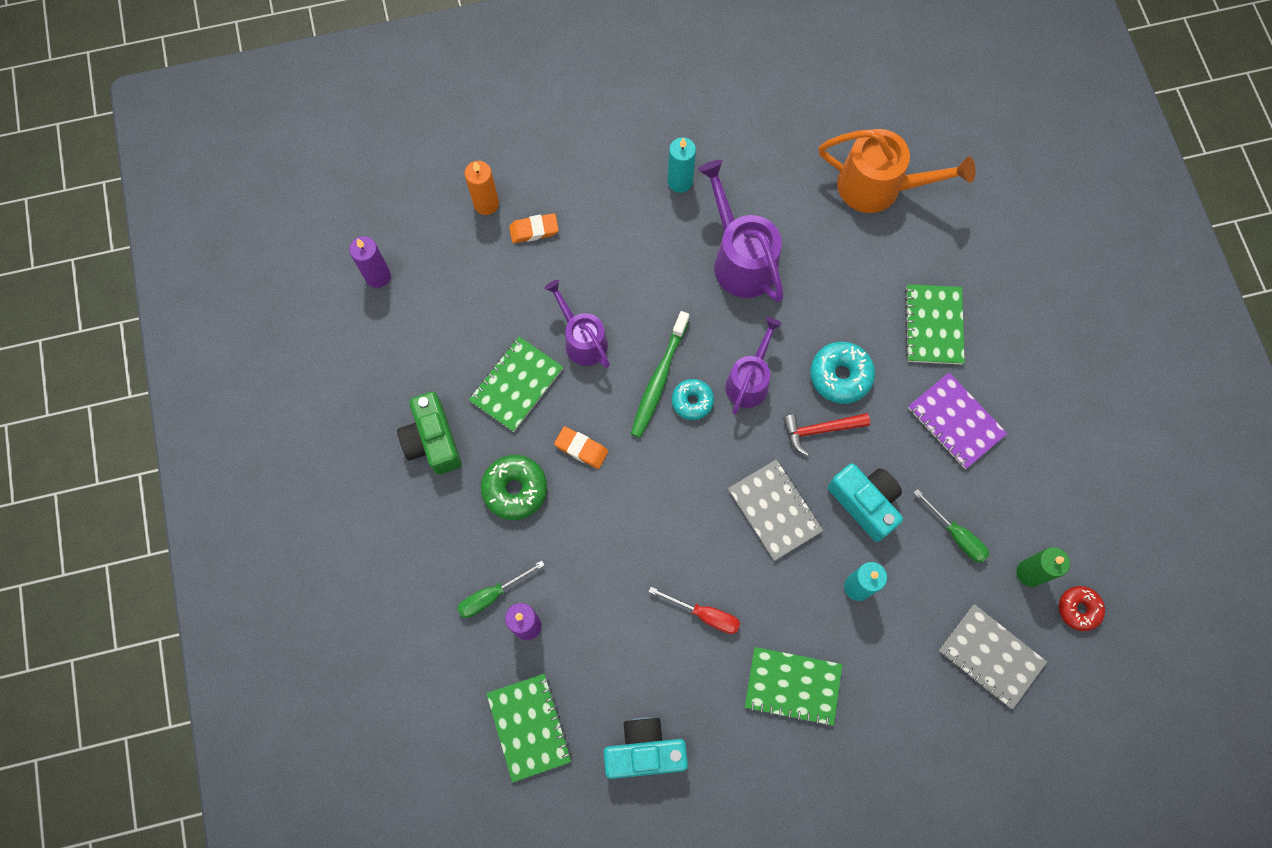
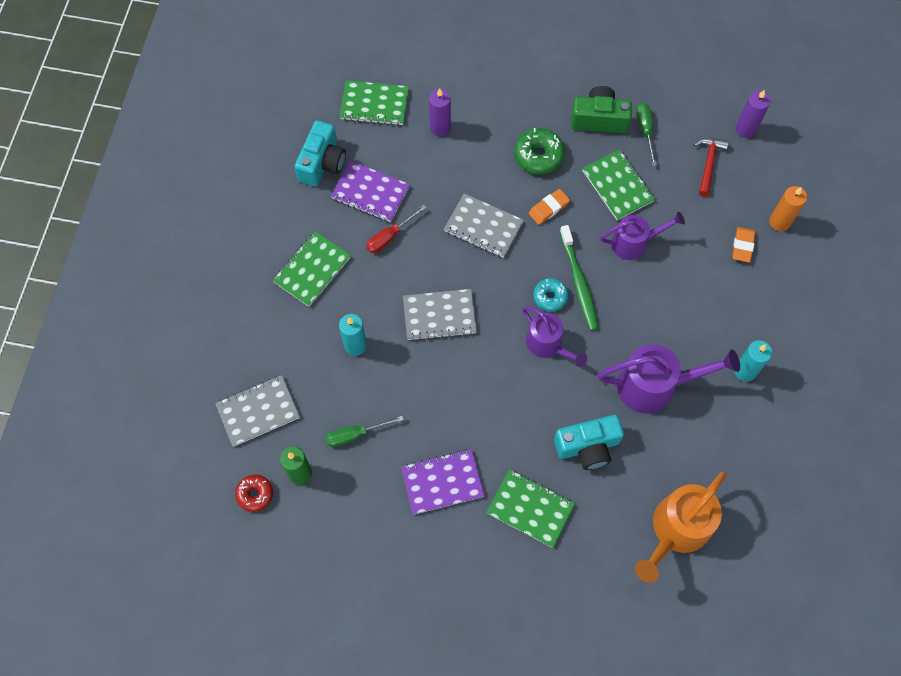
camera: 115 degrees right, 5 degrees down
green screwdriver [457,560,544,618] -> green screwdriver moved to [636,102,657,166]
green toothbrush [631,311,690,438] -> green toothbrush turned 150 degrees counterclockwise [560,225,599,331]
red hammer [783,413,870,455] -> red hammer moved to [693,138,729,197]
turquoise donut [810,342,875,404] -> none
turquoise camera [828,463,903,542] -> turquoise camera moved to [554,415,624,470]
none -> purple notebook [331,161,410,222]
none -> grey notebook [444,193,524,258]

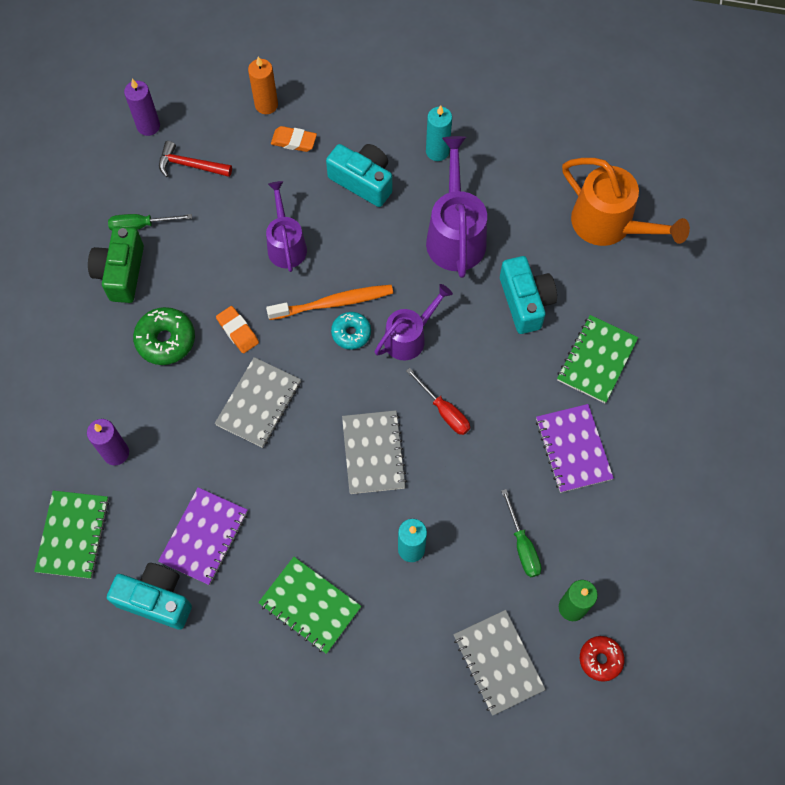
camera: 90 degrees left, 0 degrees up
red screwdriver [366,205,426,253] -> red screwdriver moved to [406,368,470,435]
green toothbrush [560,225,599,331] -> orange toothbrush [266,285,393,320]
green notebook [582,149,655,220] -> none
none -> turquoise camera [326,144,392,207]

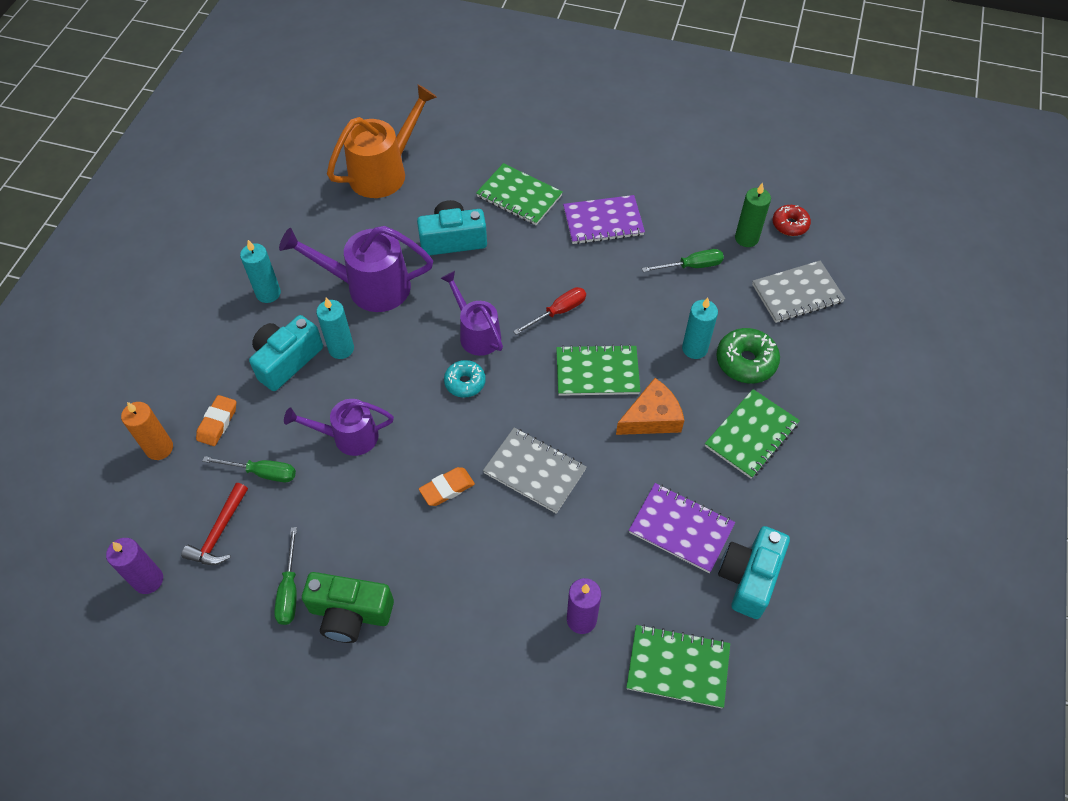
camera: 85 degrees left, 10 degrees down
green donut [133,307,195,365] -> green donut moved to [716,328,780,384]
orange toothbrush [266,285,393,320] -> none
grey notebook [342,410,407,494] -> green notebook [556,344,641,396]
none -> green screwdriver [202,456,296,482]
none -> turquoise candle [316,298,354,359]
none -> orange cheese [616,378,684,435]

